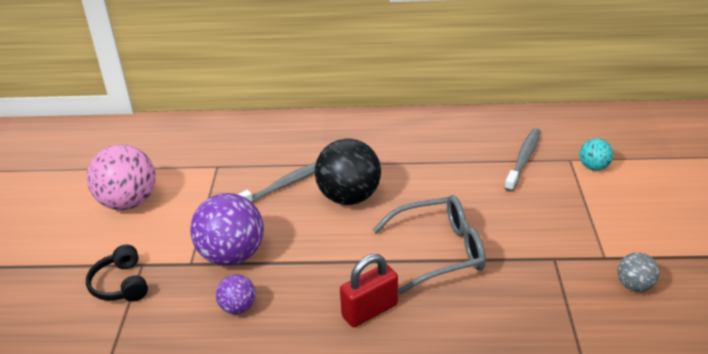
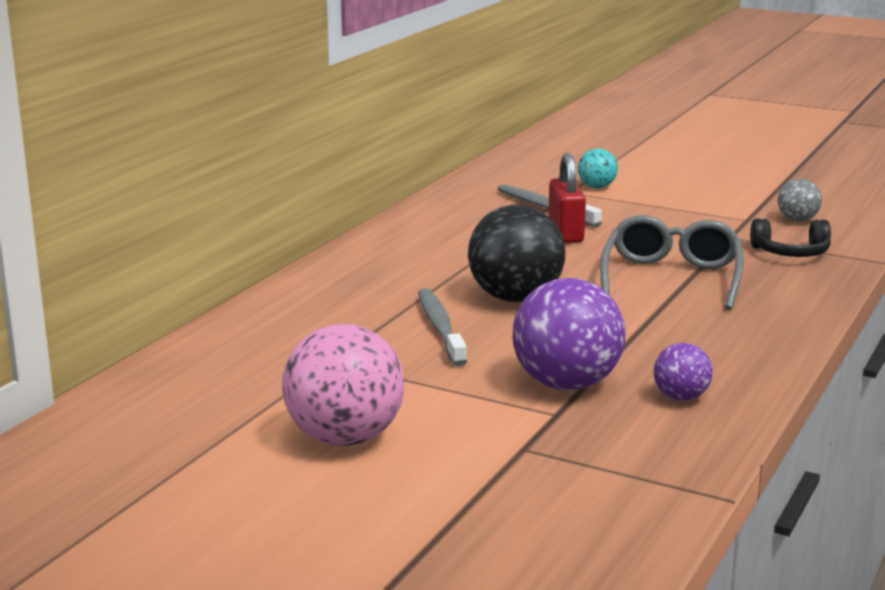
camera: 65 degrees left, 15 degrees down
black headphones [86,245,148,301] -> black headphones moved to [750,218,831,257]
red padlock [340,254,398,327] -> red padlock moved to [548,153,586,243]

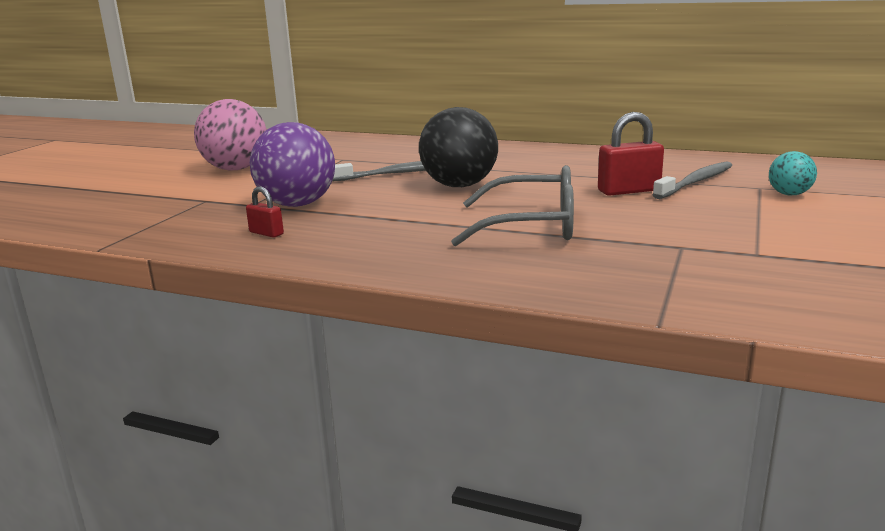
camera: 85 degrees right, 0 degrees up
purple ball [654,343,713,401] -> red padlock [246,186,284,238]
black headphones [750,218,831,257] -> none
grey ball [778,179,822,222] -> none

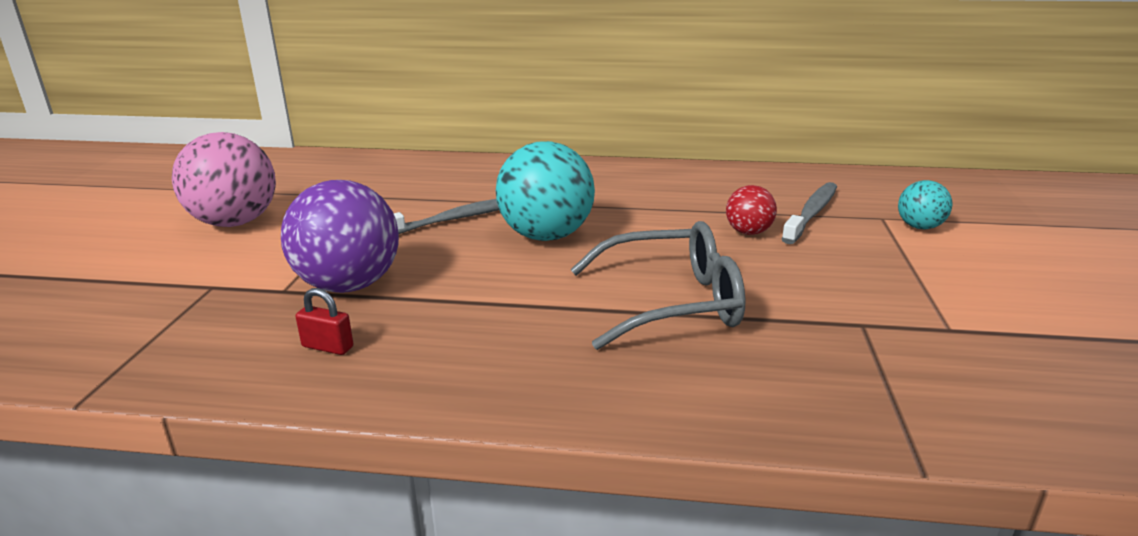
camera: 15 degrees left, 5 degrees up
black ball [419,107,498,187] -> turquoise ball [496,141,595,241]
red padlock [598,112,664,196] -> red ball [726,185,777,235]

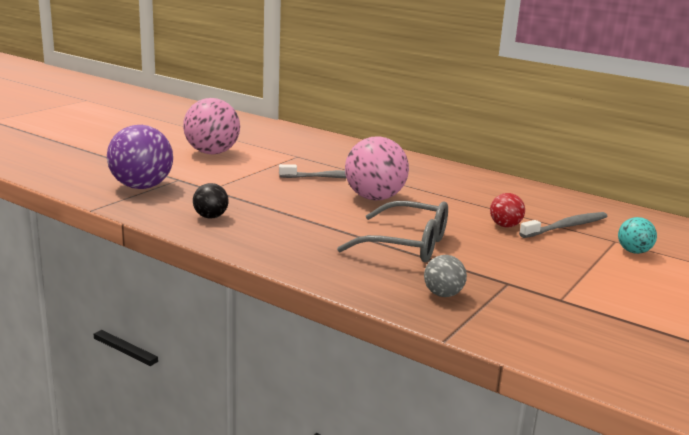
camera: 25 degrees right, 5 degrees down
purple ball [281,180,399,293] -> purple ball moved to [107,125,173,189]
red padlock [295,288,354,355] -> black ball [193,183,229,219]
turquoise ball [496,141,595,241] -> pink ball [345,136,409,200]
none -> grey ball [424,255,467,297]

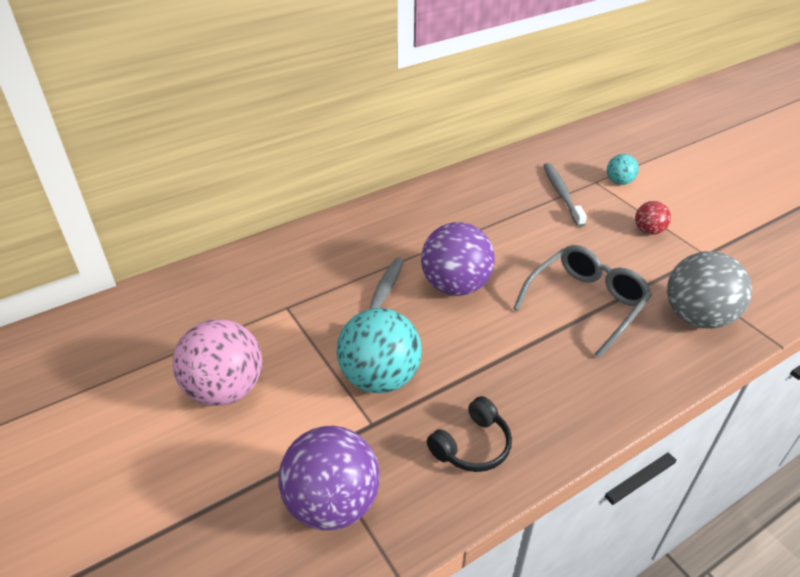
camera: 65 degrees left, 20 degrees up
black ball [193,183,229,219] -> black headphones [427,396,512,472]
pink ball [345,136,409,200] -> purple ball [421,222,495,296]
grey ball [424,255,467,297] -> grey ball [667,251,752,329], size x1.96
red ball [490,193,525,228] -> red ball moved to [635,201,671,235]
none -> turquoise ball [336,308,422,393]

